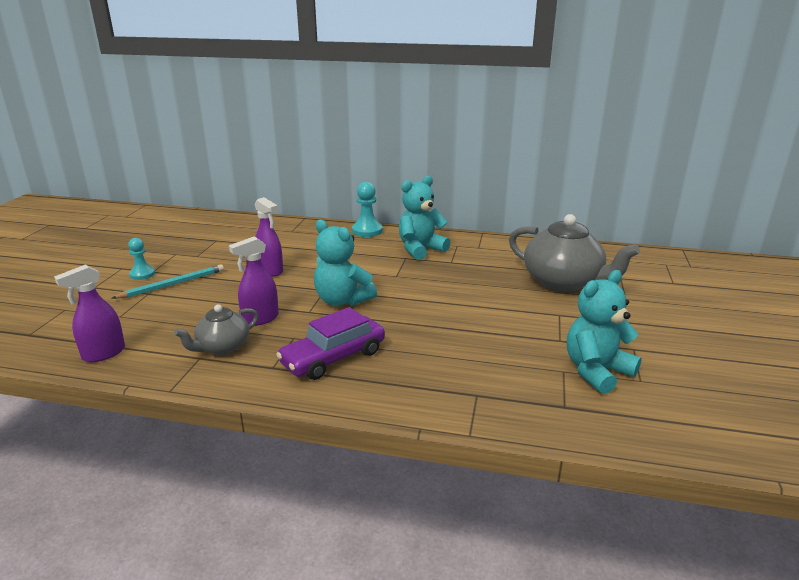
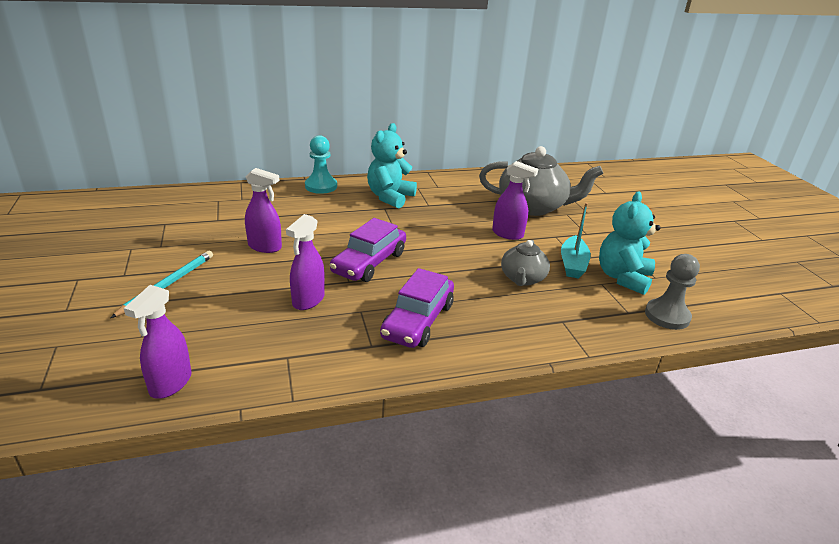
camera: 30 degrees left, 5 degrees up
turquoise pawn [128,238,155,280] -> none
grey teapot [174,304,259,355] -> grey teapot moved to [501,240,550,286]
turquoise teddy bear [314,220,377,306] -> purple car [330,218,406,282]
none -> purple spray bottle [492,161,538,240]
none -> turquoise boat [561,203,591,278]
none -> grey pawn [645,254,700,330]

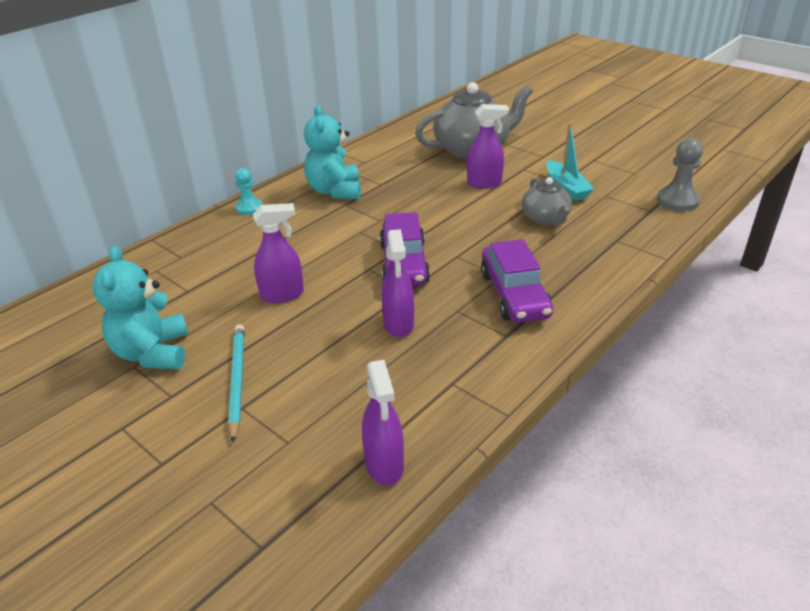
camera: 30 degrees left, 5 degrees up
turquoise pawn [305,135,337,194] -> turquoise pawn [235,168,262,215], size x0.66
turquoise teddy bear [599,191,660,295] -> turquoise teddy bear moved to [93,246,188,369]

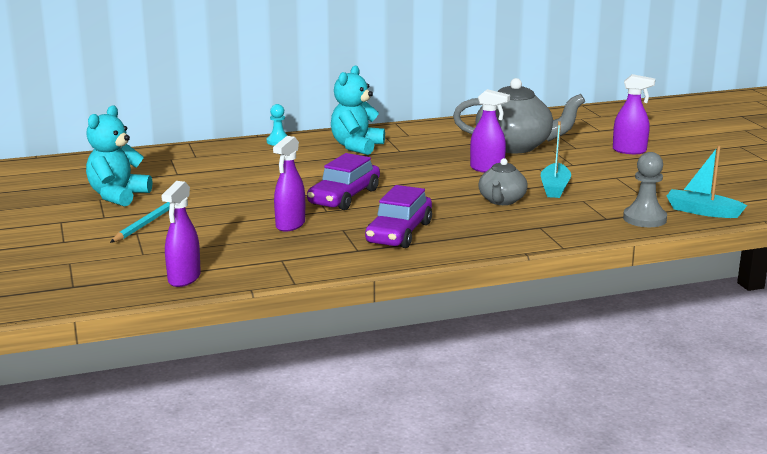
camera: 30 degrees right, 15 degrees down
purple spray bottle [253,203,304,303] -> purple spray bottle moved to [613,74,655,154]
none -> turquoise boat [667,146,747,218]

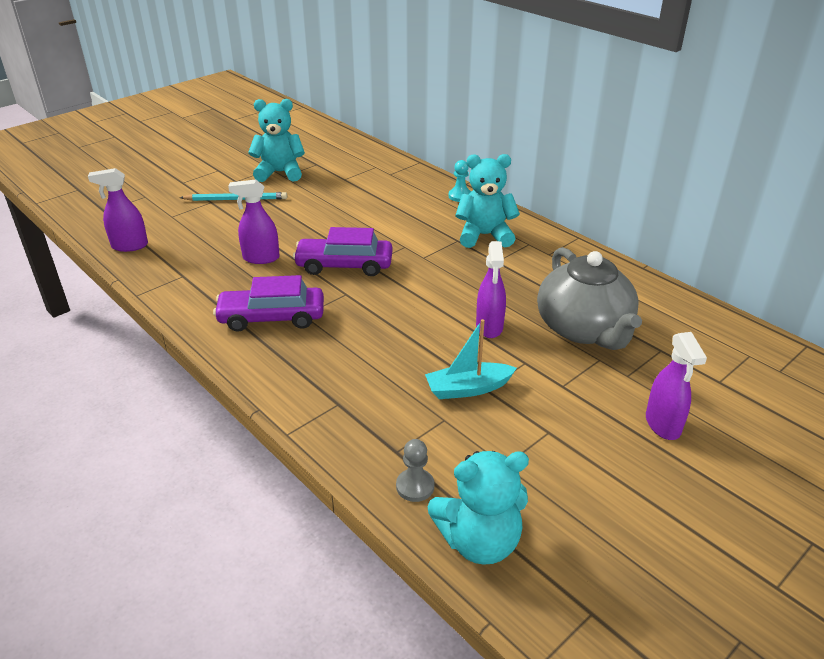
camera: 65 degrees right, 15 degrees up
grey teapot [478,158,528,205] -> none
grey pawn [623,152,667,227] -> grey pawn [396,439,435,502], size x0.66
turquoise boat [667,146,747,218] -> turquoise teddy bear [428,451,529,565]

